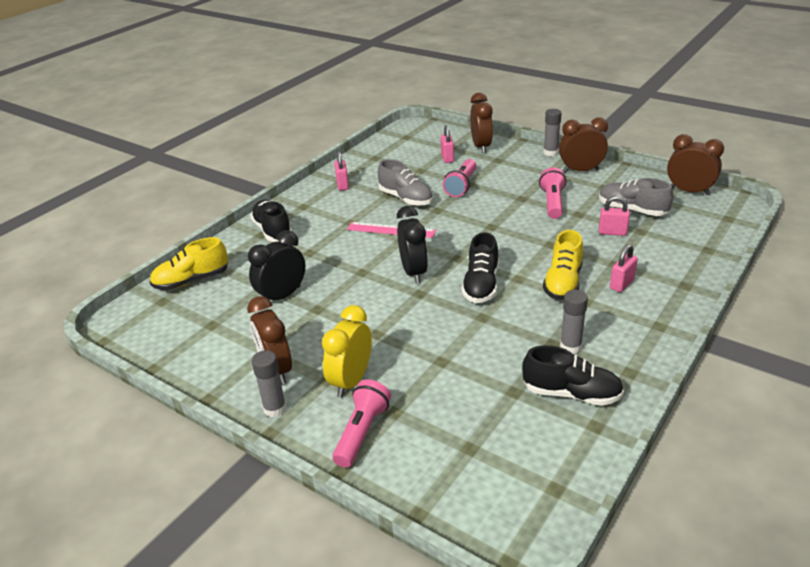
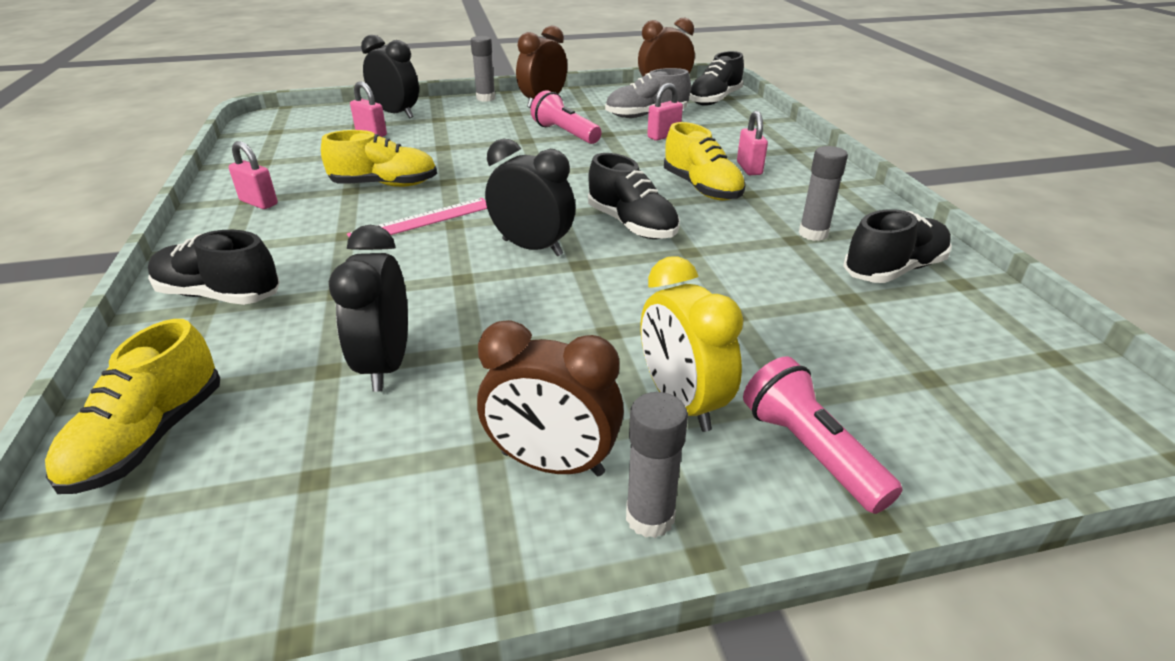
camera: 50 degrees left, 0 degrees up
grey shoe [378,159,433,206] -> yellow shoe [321,130,437,187]
pink flashlight [443,159,477,197] -> none
brown clock [470,93,493,153] -> black clock [361,35,419,118]
none -> black shoe [689,51,744,106]

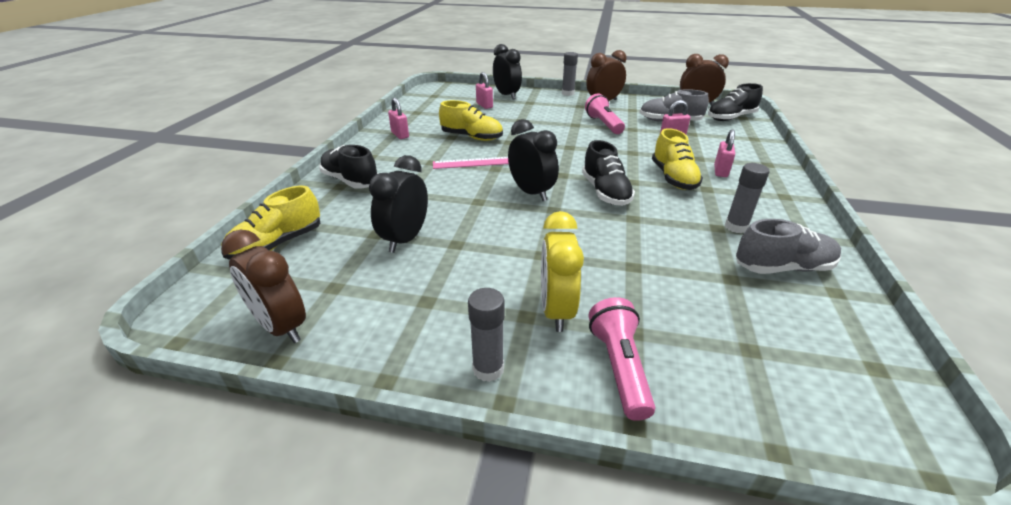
camera: 25 degrees right, 0 degrees up
brown clock [477,320,624,476] -> brown clock moved to [221,230,306,343]
black shoe [843,209,952,283] -> grey shoe [736,219,841,274]

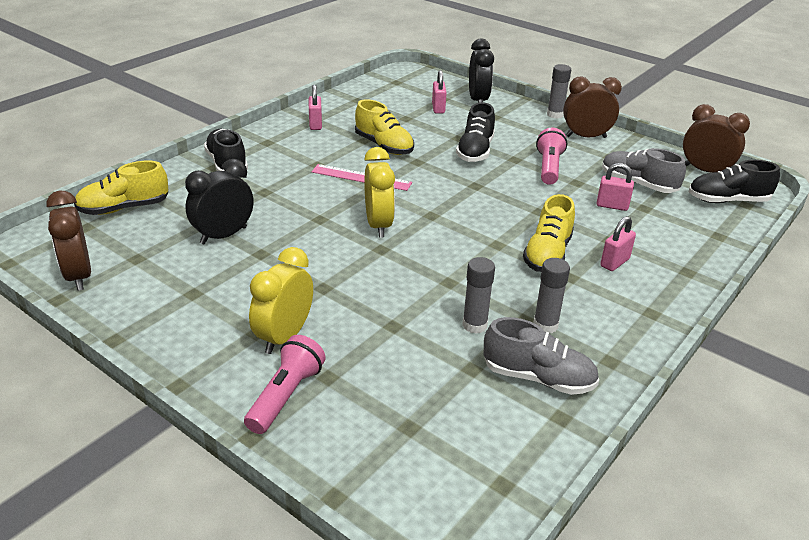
camera: 25 degrees right, 0 degrees up
grey glue stick [468,288,505,382] -> grey glue stick moved to [462,257,495,334]
black clock [508,119,559,201] -> yellow clock [364,147,395,238]
black shoe [582,140,635,206] -> black shoe moved to [456,102,495,162]

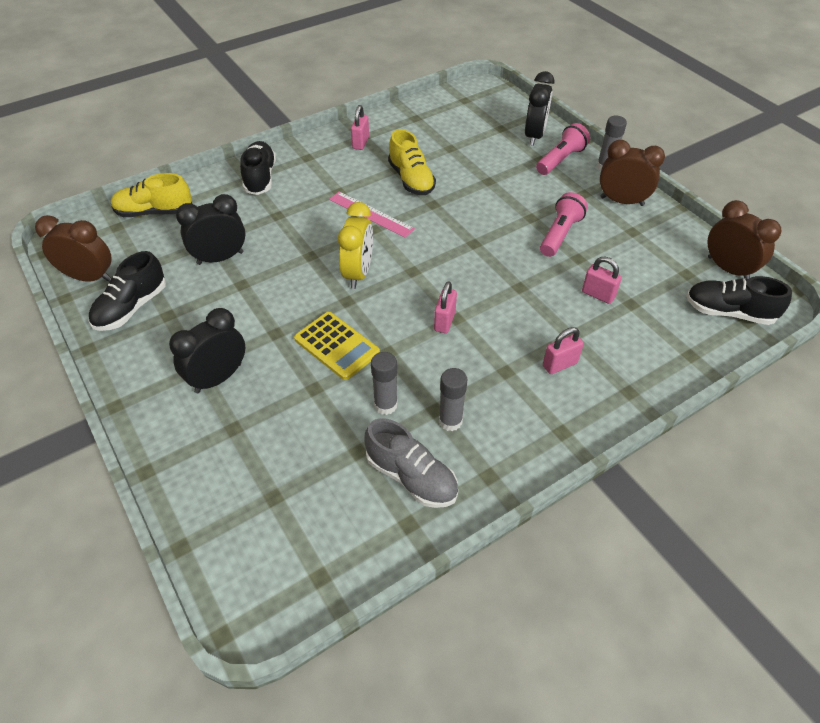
camera: 20 degrees right, 15 degrees up
brown clock [46,191,91,291] -> brown clock turned 105 degrees clockwise [35,215,112,282]
pink flashlight [244,335,326,434] -> pink flashlight moved to [536,123,590,175]
yellow clock [249,247,313,354] -> black clock [169,308,245,393]
pink padlock [432,70,447,114] -> pink padlock moved to [434,281,457,333]
black shoe [456,102,495,162] -> black shoe moved to [89,251,166,331]
yellow shoe [523,194,575,272] -> none
grey shoe [602,148,686,193] -> none
none -> yellow calculator [294,312,380,380]

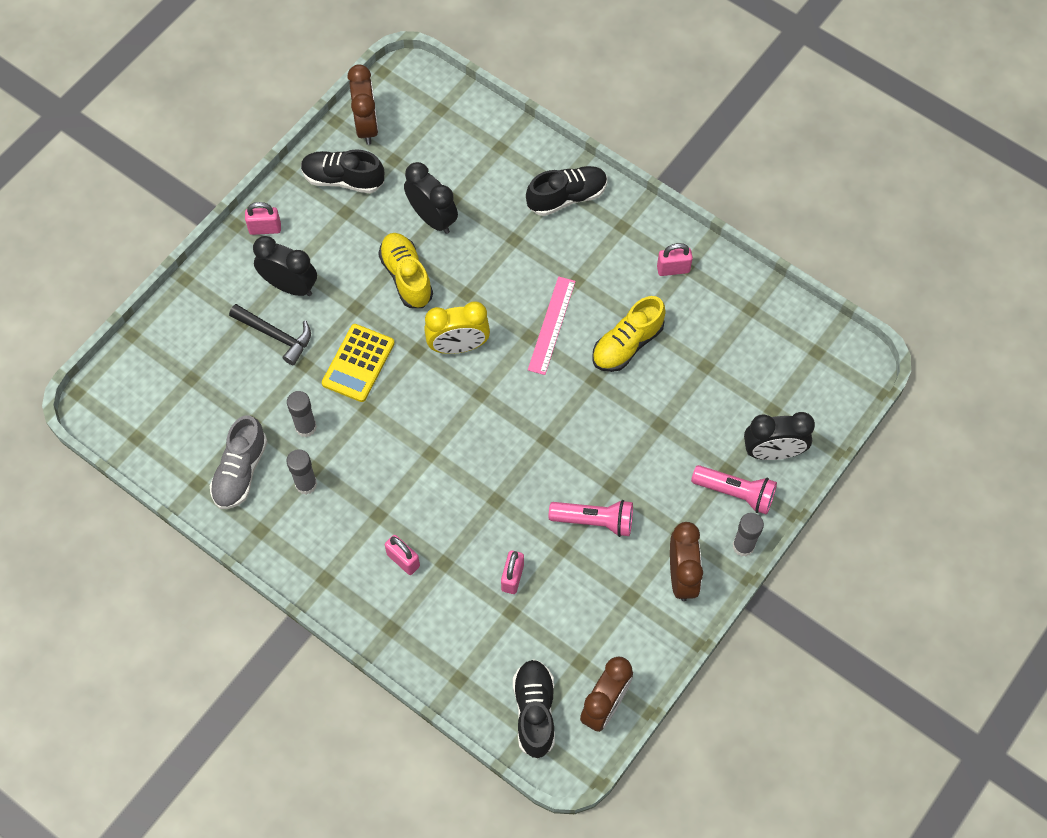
camera: 70 degrees right, 15 degrees up
yellow shoe [111,173,192,217] -> yellow shoe moved to [378,233,433,308]
pink padlock [434,281,457,333] -> pink padlock moved to [245,202,281,235]
none -> black hammer [229,304,311,365]

